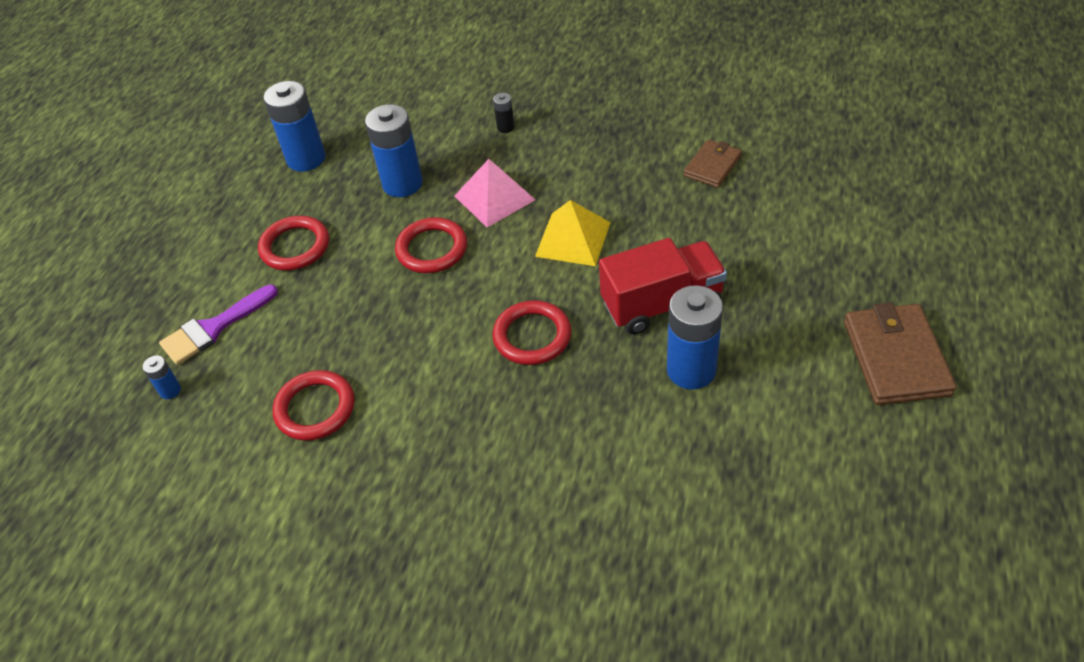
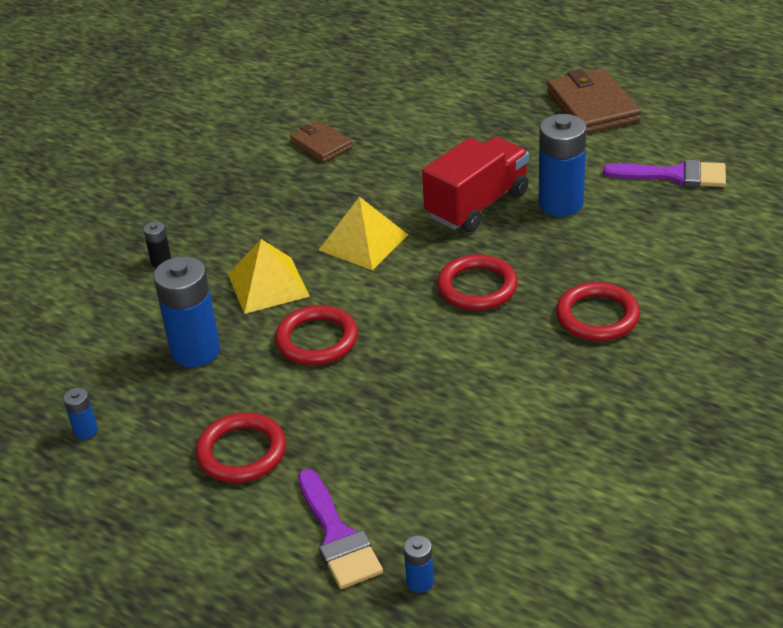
camera: 75 degrees left, 10 degrees down
blue battery [264,81,325,172] -> blue battery [63,388,98,439], size x0.46
red ring [273,370,354,441] -> red ring moved to [556,282,640,341]
pink pyramid [454,159,535,227] -> yellow pyramid [228,239,310,314]
red truck [599,238,727,335] -> red truck turned 45 degrees clockwise [422,136,529,232]
brown wallet [844,302,957,405] -> brown wallet turned 60 degrees clockwise [547,68,641,134]
none -> purple brush [603,160,726,187]

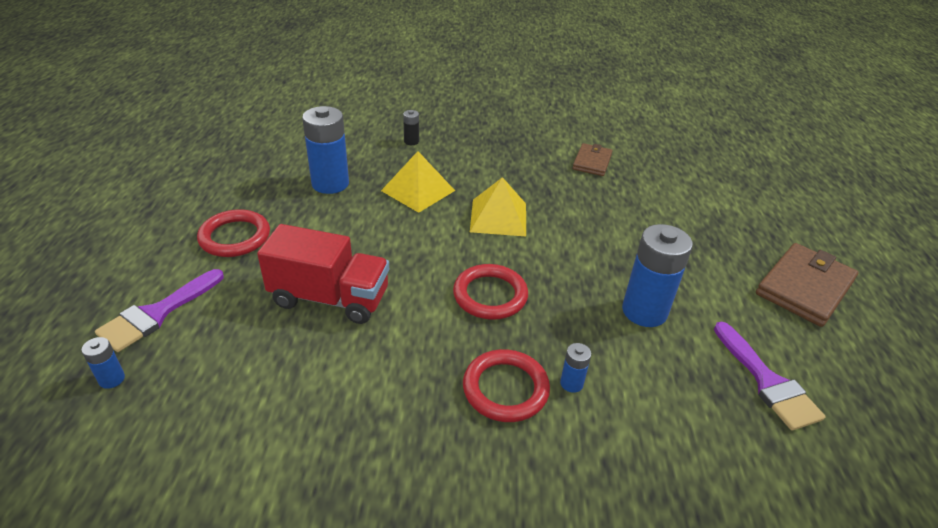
camera: 55 degrees right, 0 degrees up
blue battery [63,388,98,439] -> blue battery moved to [560,343,591,393]
red ring [275,305,358,365] -> none
red truck [422,136,529,232] -> red truck moved to [257,224,389,324]

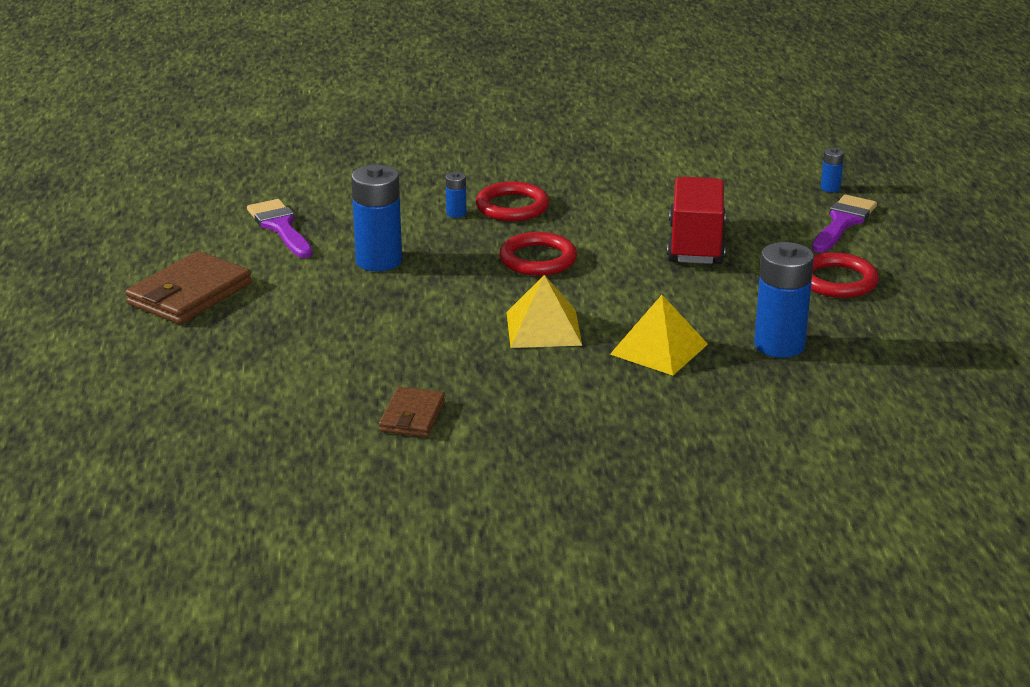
camera: 175 degrees right, 10 degrees down
red truck [257,224,389,324] -> red truck turned 90 degrees clockwise [667,177,726,264]
black battery [403,110,419,145] -> none

